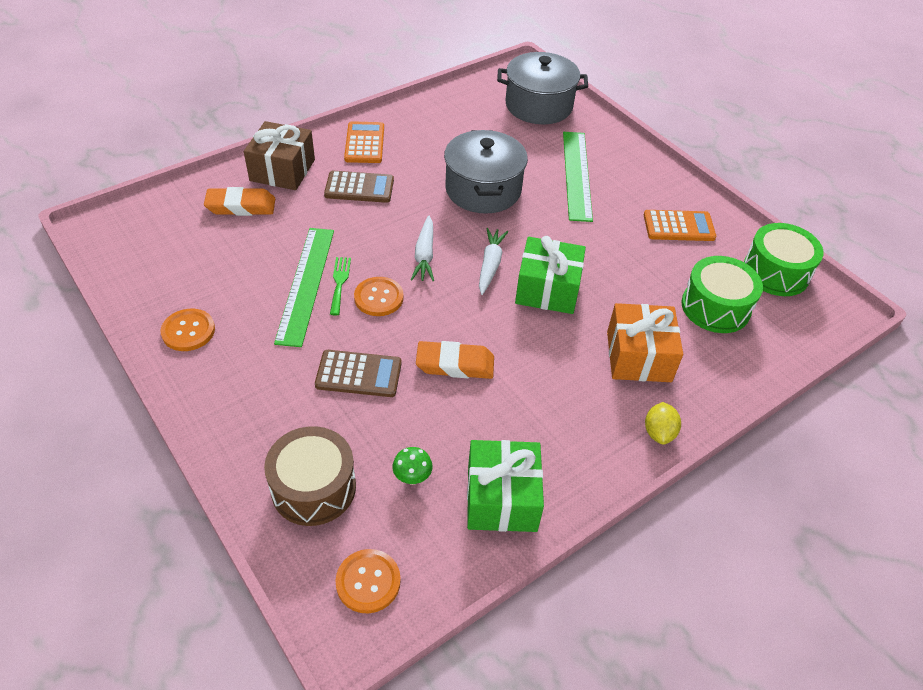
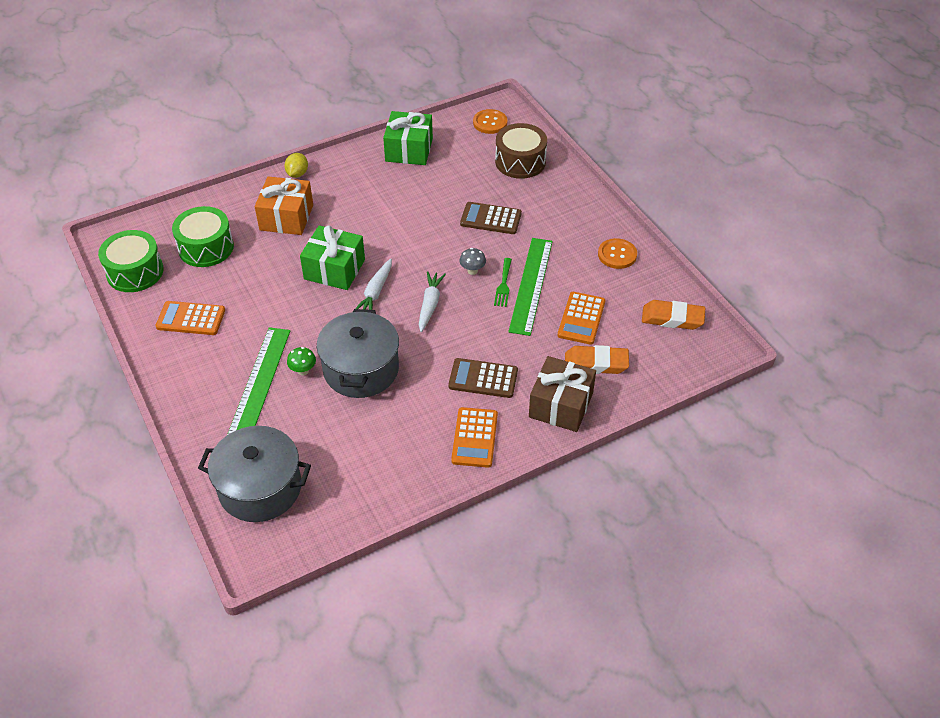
camera: 170 degrees left, 0 degrees up
orange button [354,277,404,316] -> grey mushroom [459,248,486,275]
green mushroom [392,447,433,485] -> green mushroom moved to [287,347,316,375]
orange eraser [416,341,494,379] -> orange eraser moved to [642,300,705,330]
none -> orange calculator [558,292,605,345]

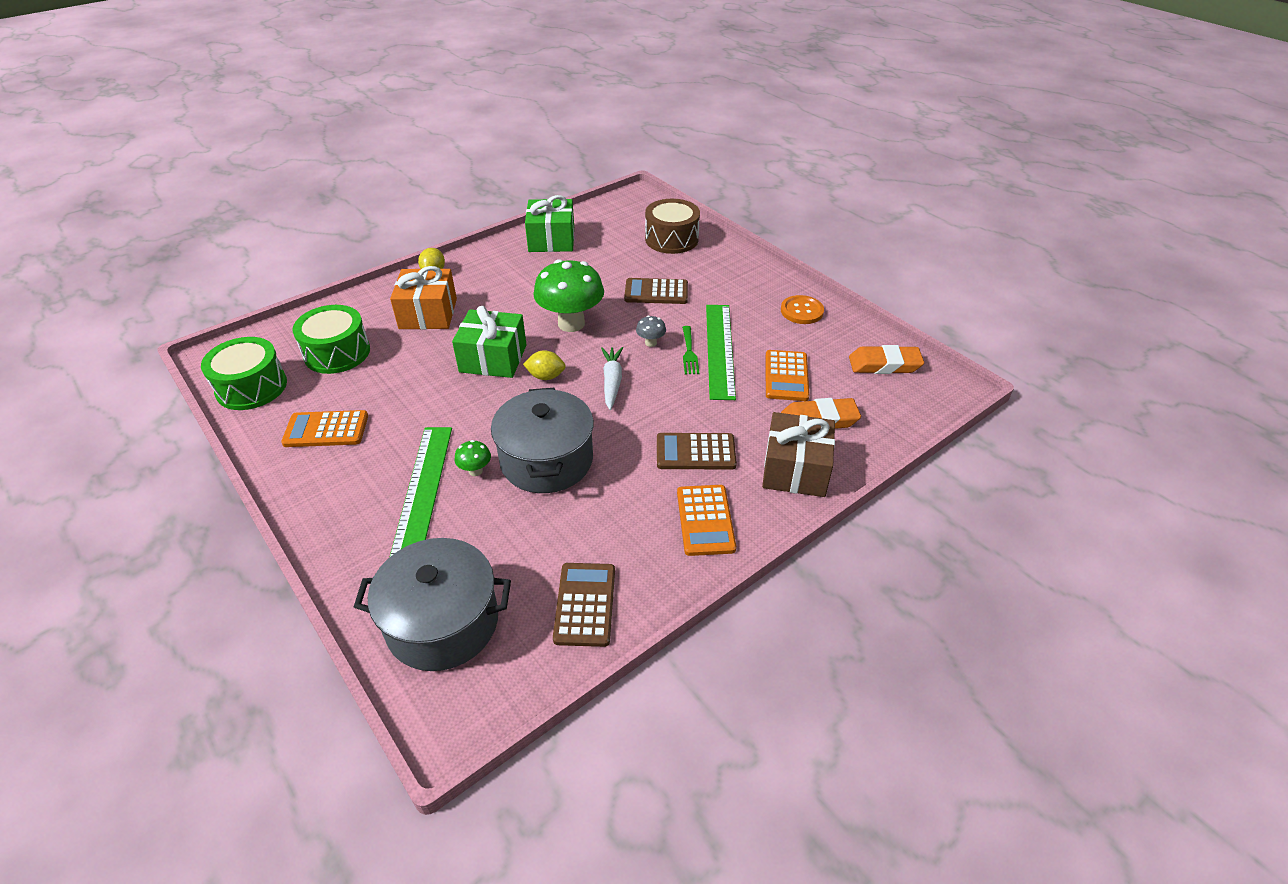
camera: 10 degrees left, 5 degrees down
white carrot [355,259,392,310] -> yellow lemon [523,350,566,380]
orange button [473,109,508,134] -> none
none -> green mushroom [533,259,604,332]
none -> brown calculator [553,563,615,647]

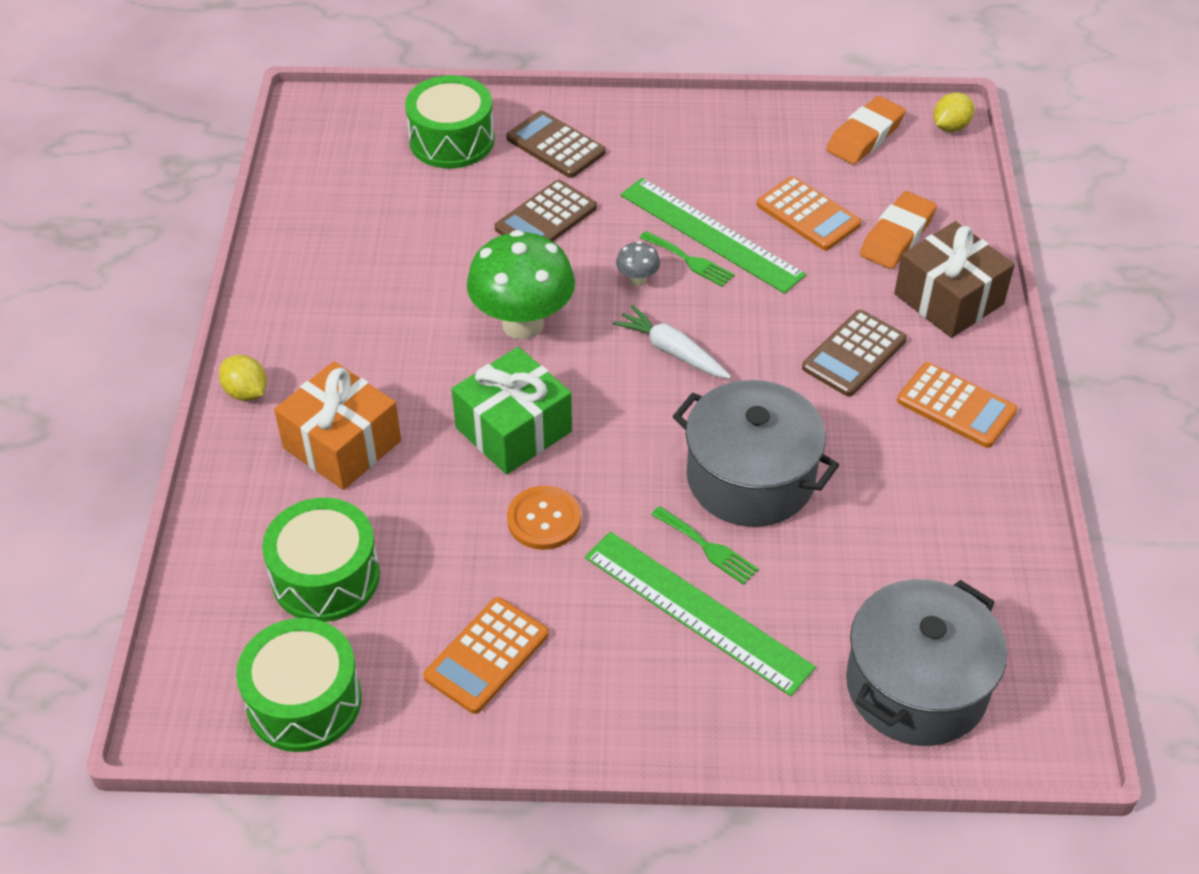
camera: 50 degrees left, 5 degrees up
green mushroom [454,440,491,476] -> green fork [651,506,759,585]
yellow lemon [523,350,566,380] -> yellow lemon moved to [933,92,974,132]
green gift [525,195,574,252] -> none
brown calculator [553,563,615,647] -> brown calculator moved to [506,110,606,178]
brown drum [645,199,700,254] -> green drum [405,75,494,168]
orange button [781,295,824,324] -> orange button moved to [507,486,581,550]

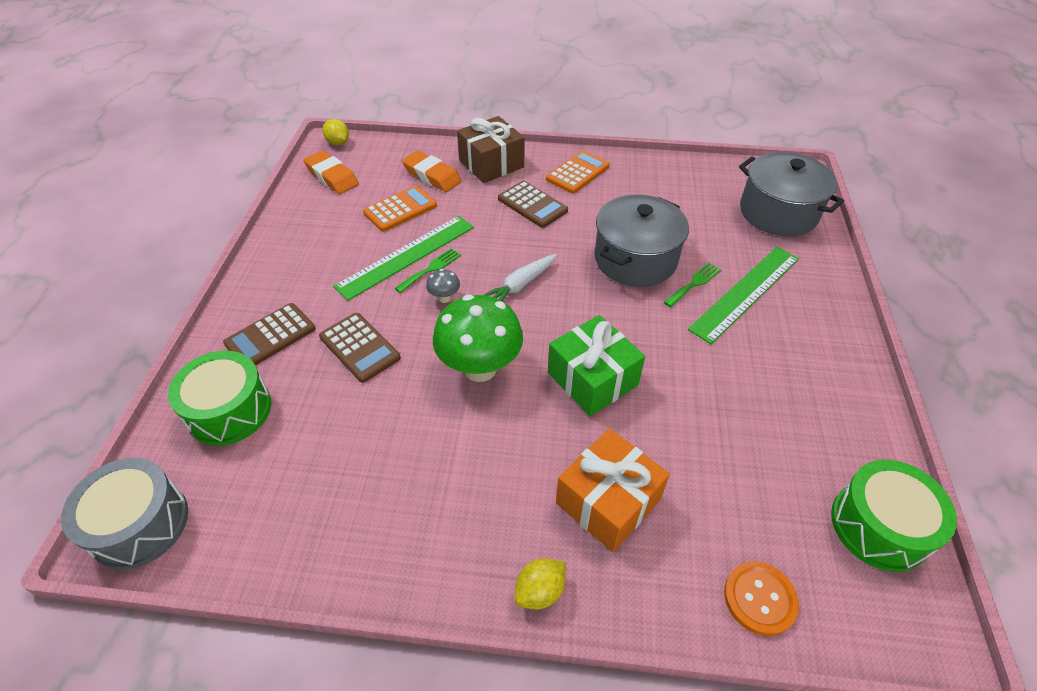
camera: 85 degrees left, 0 degrees up
green drum [262,498,380,622] -> none
orange calculator [423,597,549,714] -> none
orange button [507,486,581,550] -> orange button moved to [724,562,799,636]
none -> grey drum [61,458,188,570]

